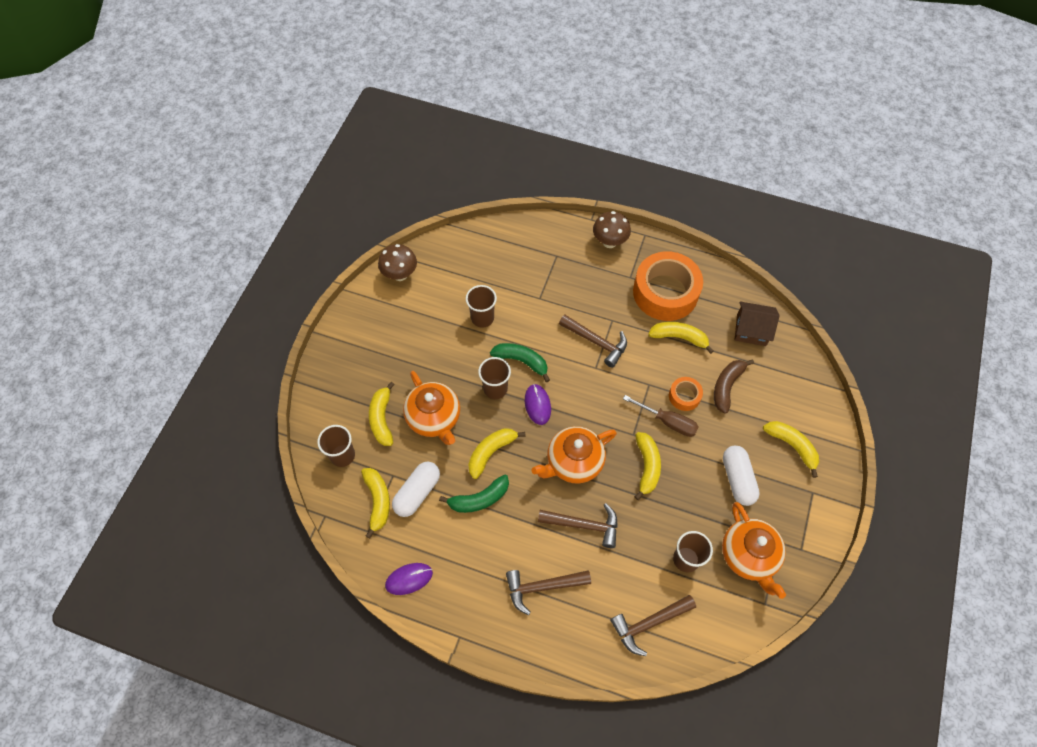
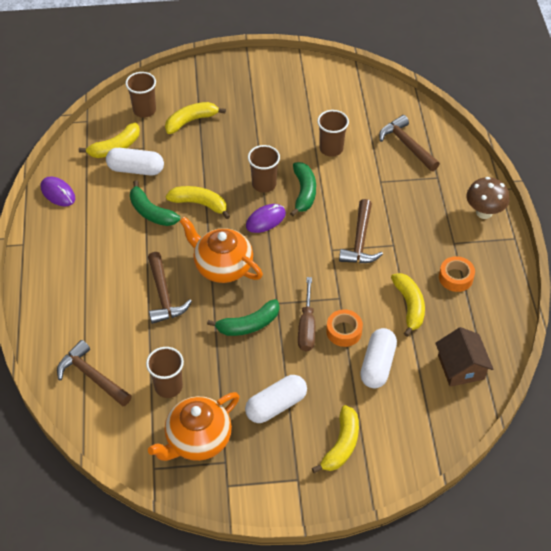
camera: 65 degrees right, 10 degrees down
brown mushroom [378,244,417,281] -> none
orange teapot [403,371,460,445] -> none
brown hammer [506,570,591,615] -> brown hammer moved to [379,115,440,171]
orange tape [633,251,703,321] -> orange tape [439,256,475,292], size x0.46
yellow banana [635,432,661,500] -> green banana [207,299,279,336]
brown banana [714,359,754,414] -> white capsule [360,328,397,388]

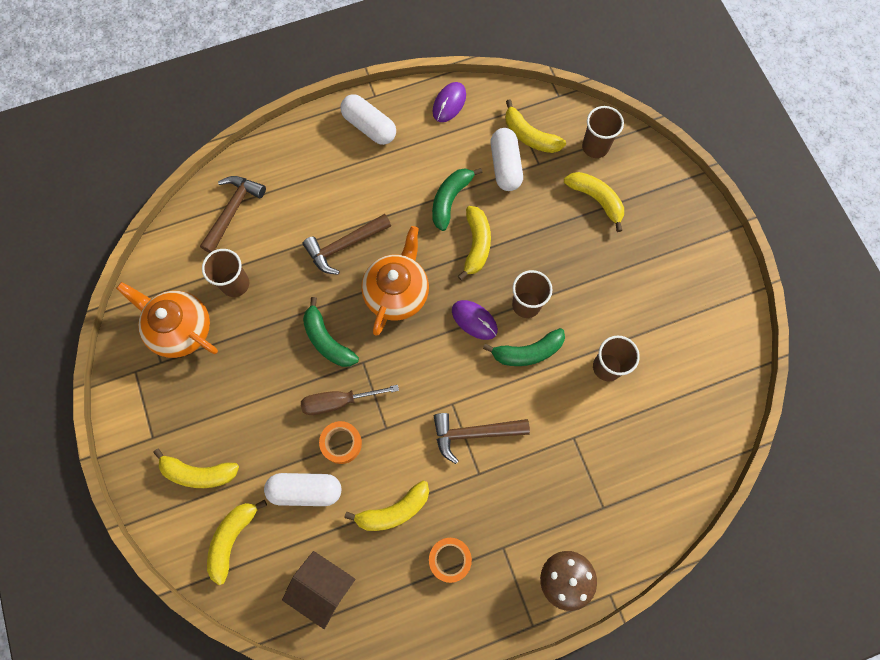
camera: 75 degrees right, 20 degrees up
white capsule [245,375,307,423] -> white capsule moved to [340,94,396,145]
brown hammer [379,115,440,171] -> none
brown house [435,327,493,387] -> brown house turned 60 degrees clockwise [282,551,355,629]
none -> yellow banana [207,500,267,585]

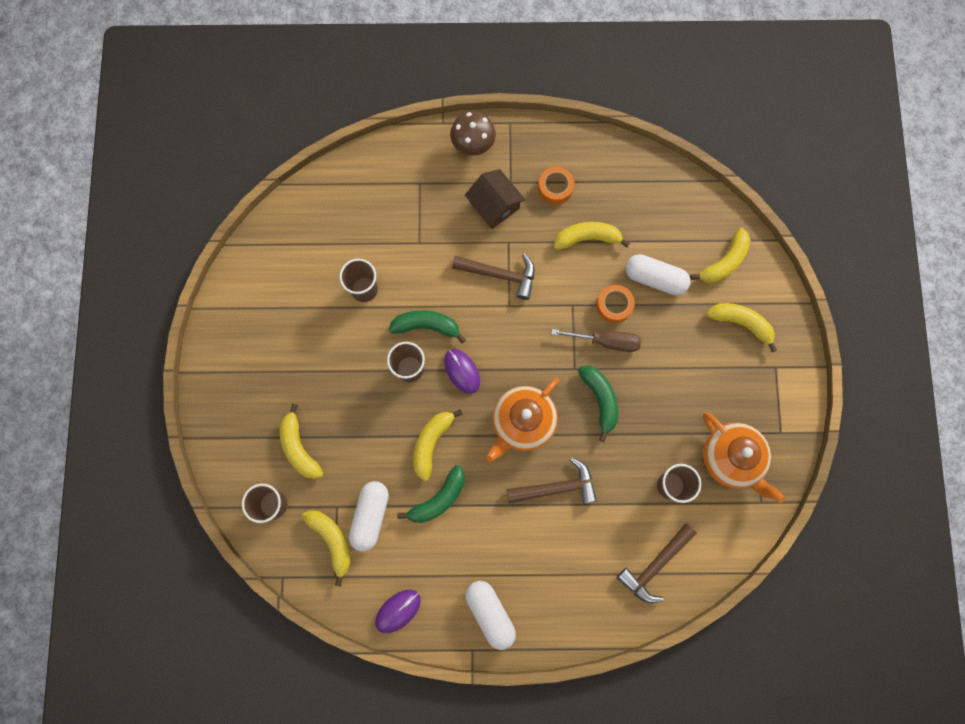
camera: 160 degrees left, 5 degrees up
brown house [282,551,355,629] -> brown house moved to [465,169,526,229]

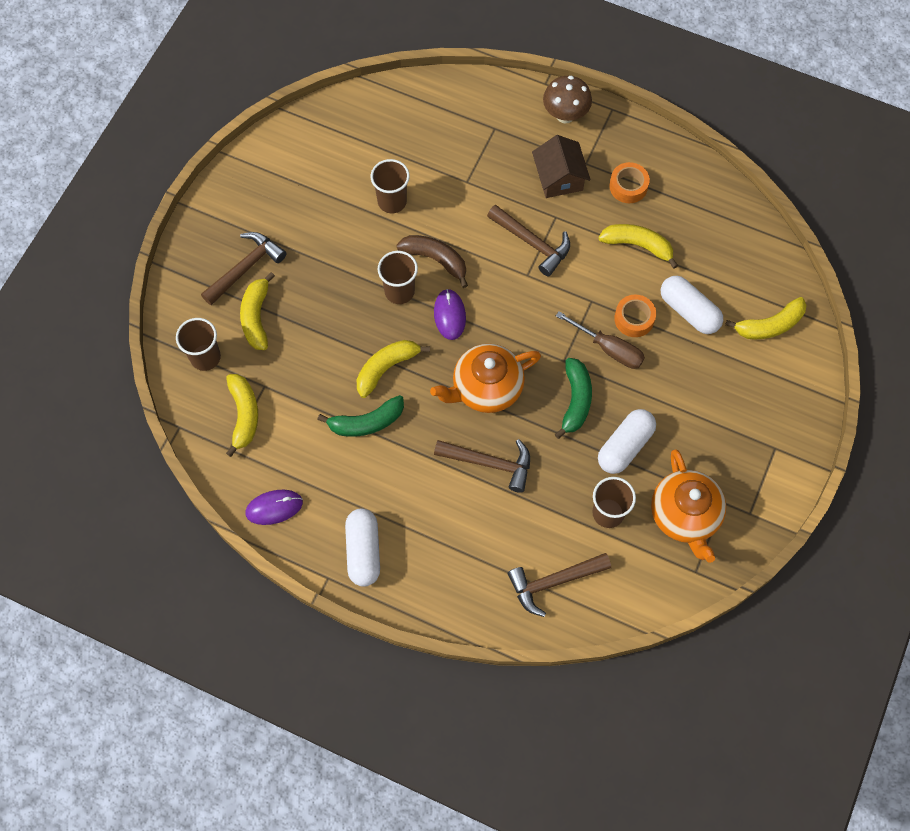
camera: 25 degrees right, 10 degrees down
white capsule [349,481,389,552] -> white capsule moved to [598,409,656,474]
green banana [389,310,466,343] -> brown banana [397,235,468,288]
yellow banana [706,303,777,352] -> none
none -> brown hammer [201,232,287,305]

